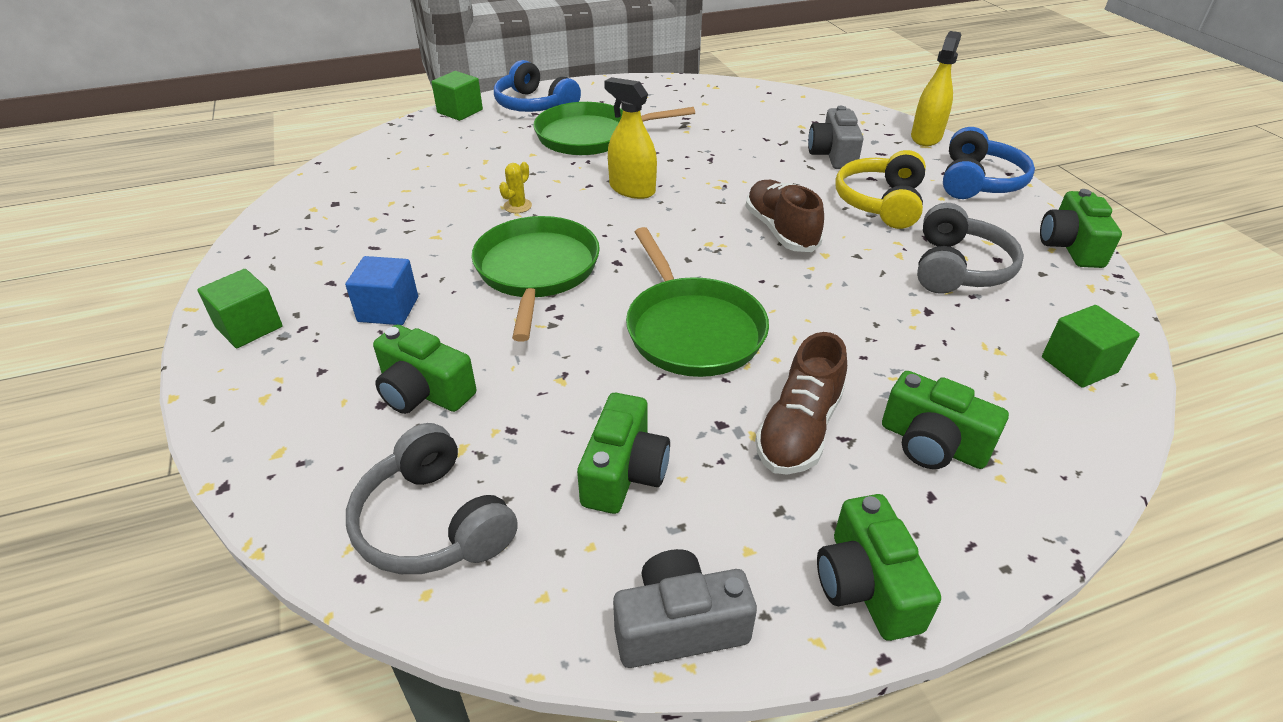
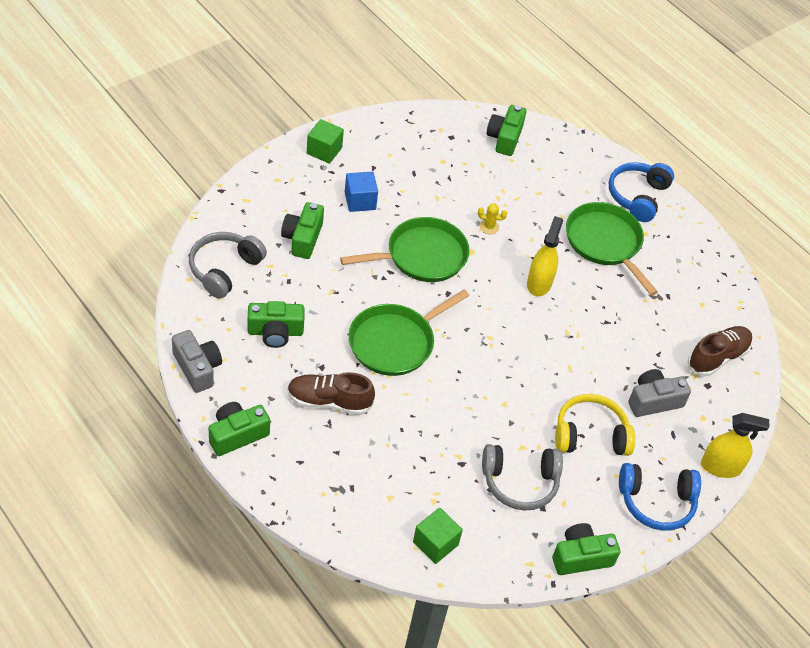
camera: 65 degrees right, 10 degrees up
green cube [431,71,483,121] -> none
brown shoe [745,180,824,252] -> brown shoe moved to [687,326,752,376]
green camera [882,371,1009,469] -> green camera moved to [487,105,526,156]

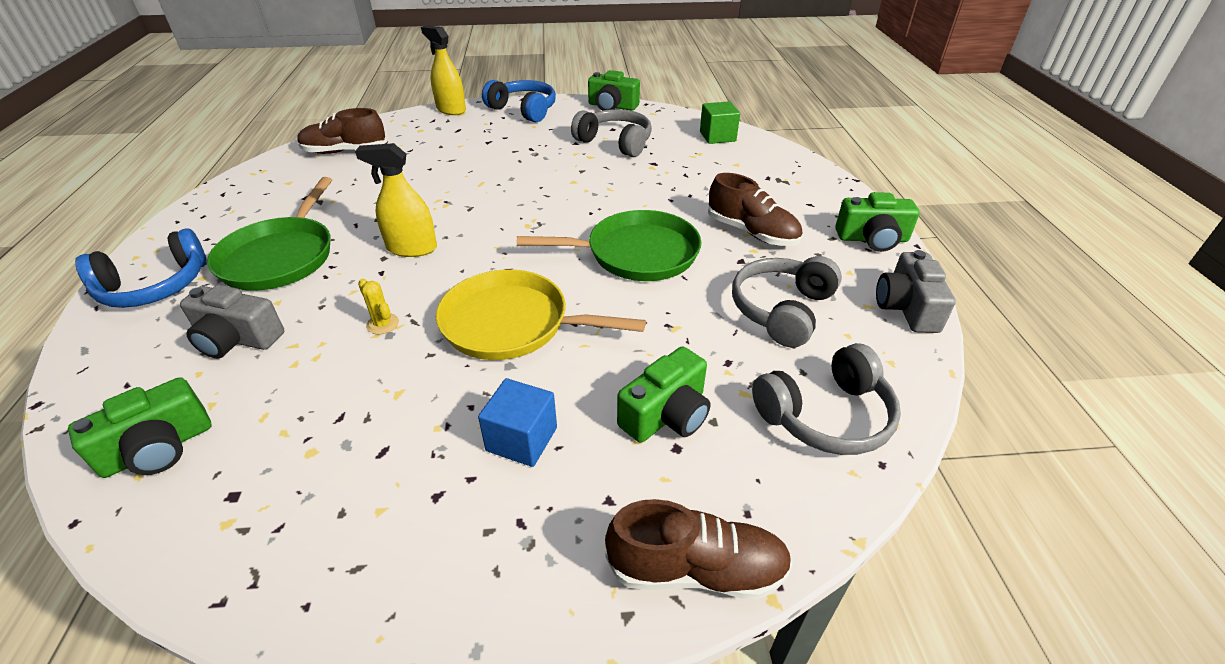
camera: 140 degrees left, 10 degrees down
green camera [248,301,304,348] -> grey headphones [732,256,842,348]
green cube [307,119,344,164] -> none
green pan [340,217,470,282] -> yellow pan [436,270,646,360]
yellow spray bottle [527,216,563,296] -> yellow spray bottle turned 45 degrees clockwise [355,143,437,257]
yellow headphones [555,394,635,456] -> none
grey camera [628,369,691,417] -> grey camera moved to [180,285,284,358]
none -> brown shoe [605,499,793,600]

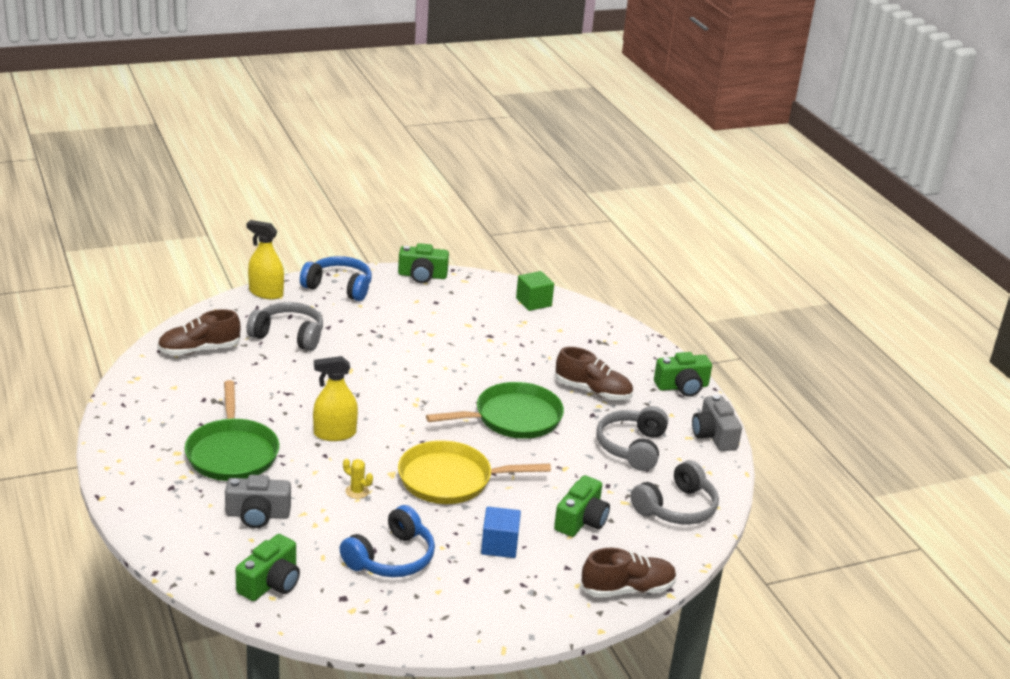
camera: 20 degrees left, 10 degrees down
blue headphones [75,228,207,308] -> blue headphones moved to [340,505,435,577]
grey headphones [571,109,652,157] -> grey headphones moved to [247,302,323,351]

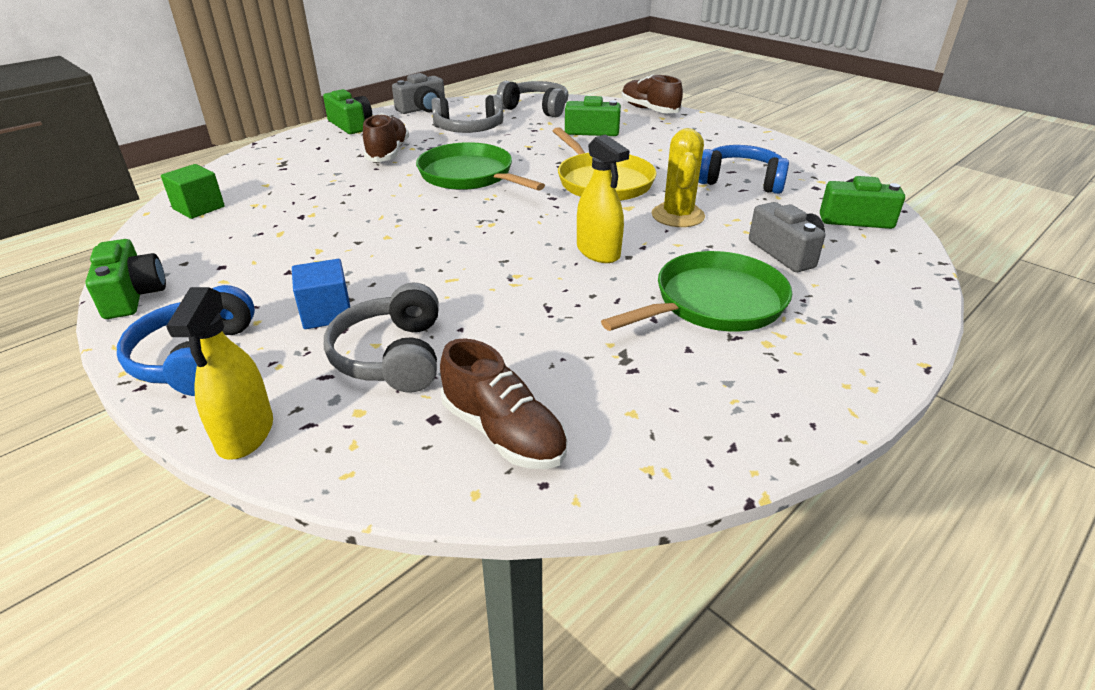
camera: 110 degrees left, 5 degrees up
yellow cactus [343,459,373,499] -> yellow cactus [651,128,705,227], size x2.00
blue cube [481,507,521,558] -> blue cube moved to [292,259,350,329]

